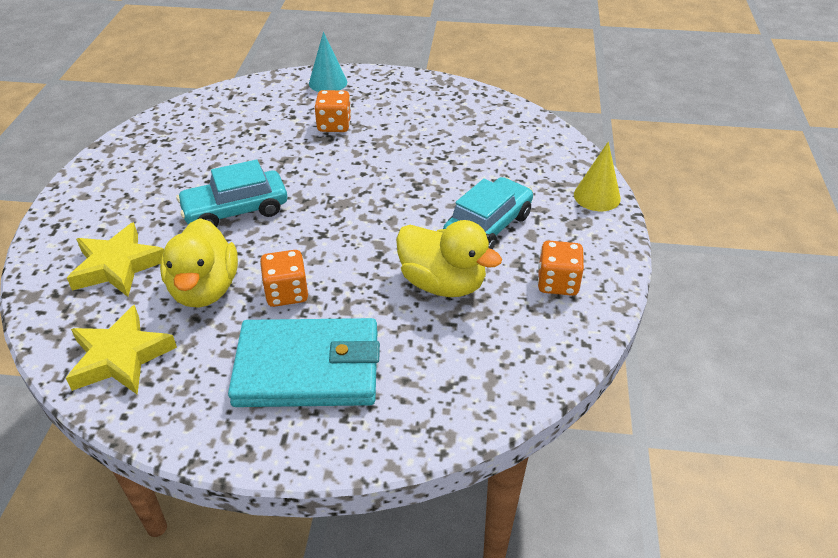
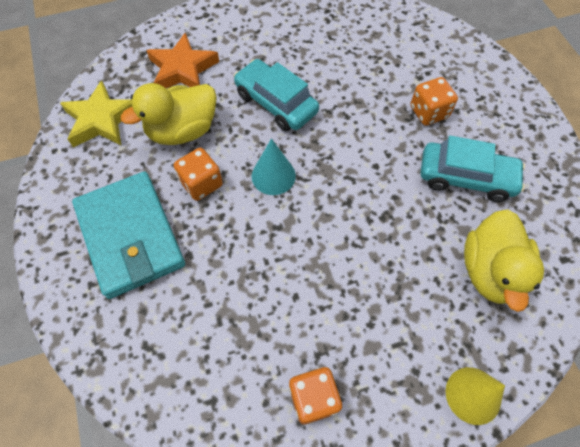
camera: 65 degrees right, 20 degrees up
yellow star [67,222,164,297] -> orange star [146,33,219,88]
turquoise cone [309,32,347,92] -> turquoise cone moved to [252,138,296,195]
yellow duck [396,220,502,297] -> yellow duck moved to [464,209,544,312]
turquoise car [443,177,533,249] -> turquoise car moved to [420,136,525,202]

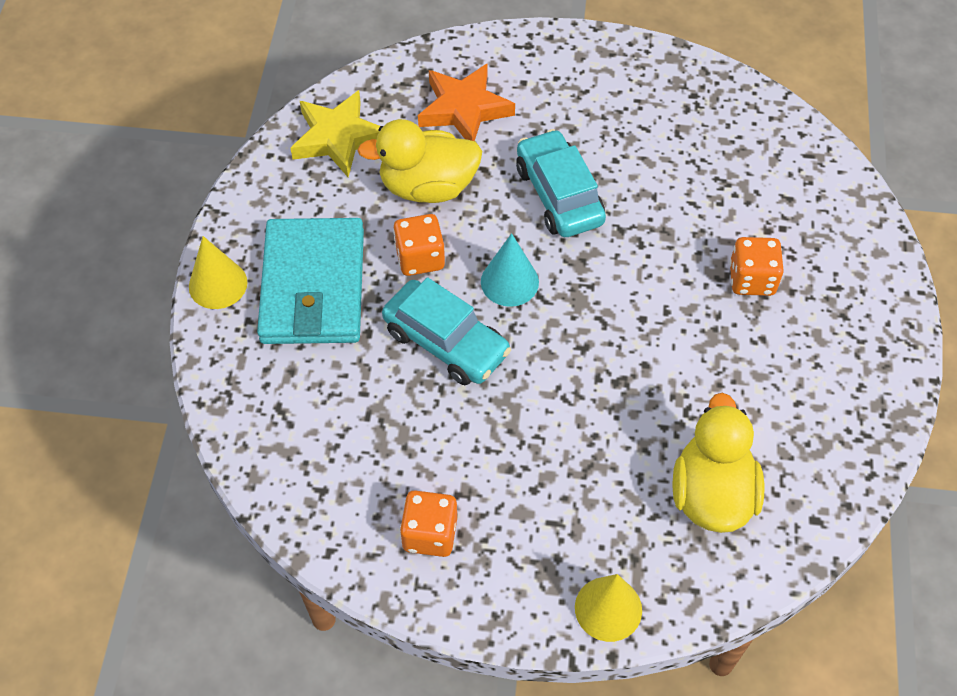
camera: 25 degrees right, 5 degrees down
turquoise car [420,136,525,202] -> turquoise car moved to [382,277,511,385]
yellow duck [464,209,544,312] -> yellow duck turned 150 degrees clockwise [672,393,765,533]
none -> yellow cone [189,236,247,309]

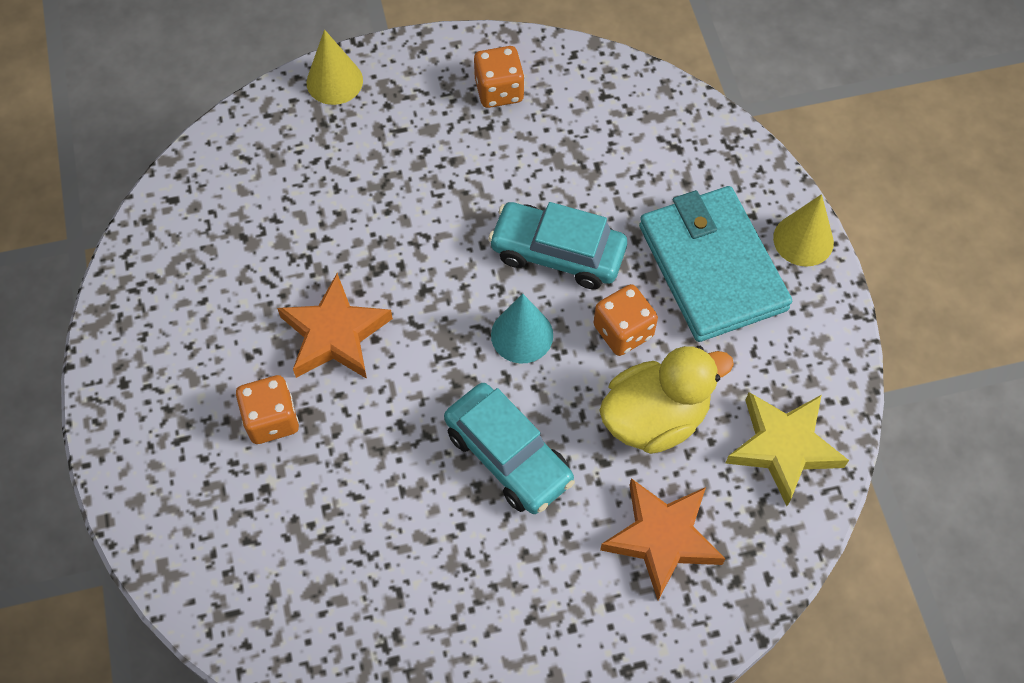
camera: 160 degrees right, 5 degrees up
yellow duck [672,393,765,533] -> none
none -> orange star [277,273,393,379]

